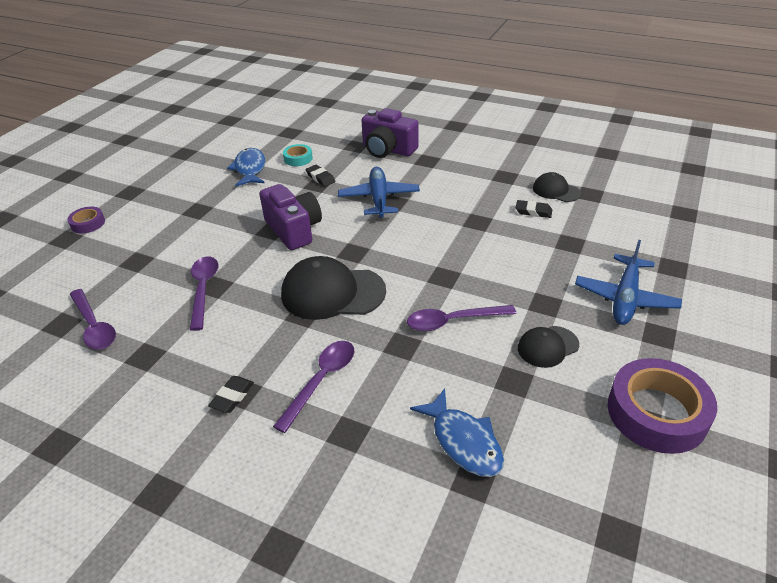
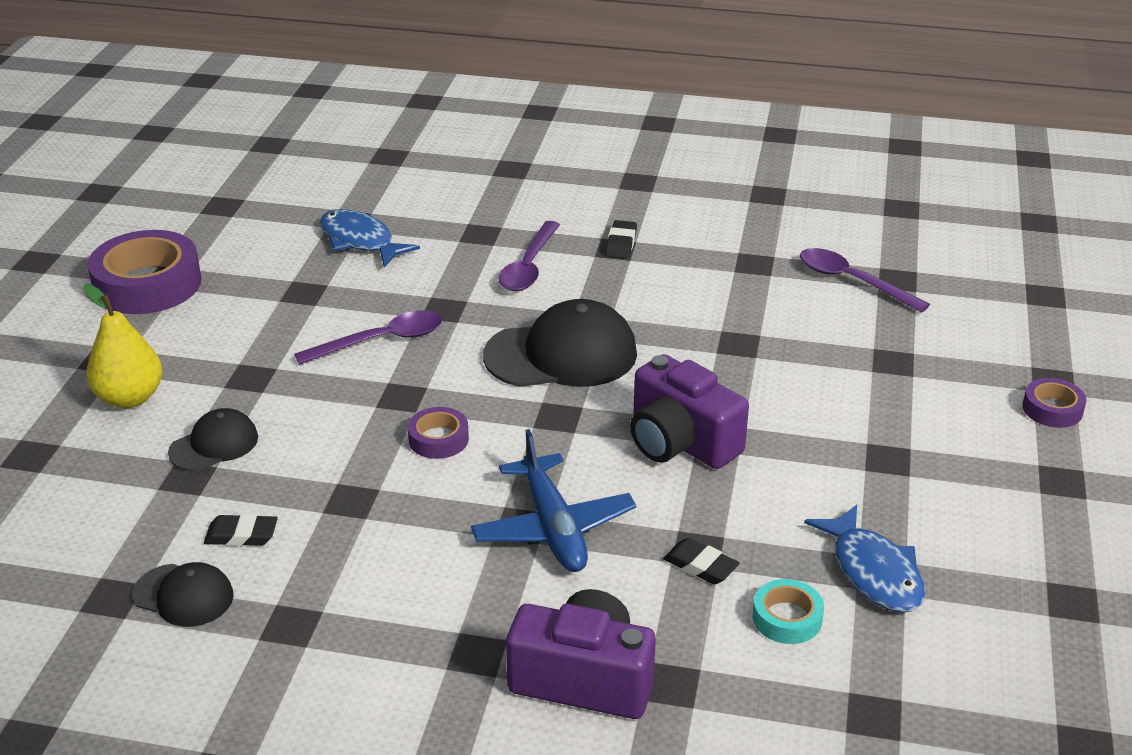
camera: 165 degrees right, 5 degrees down
purple spoon [190,256,218,331] -> none
black cap [518,326,579,368] -> black cap moved to [168,408,258,471]
blue plane [575,240,682,325] -> yellow pear [83,284,163,408]
none -> purple tape [408,407,469,459]

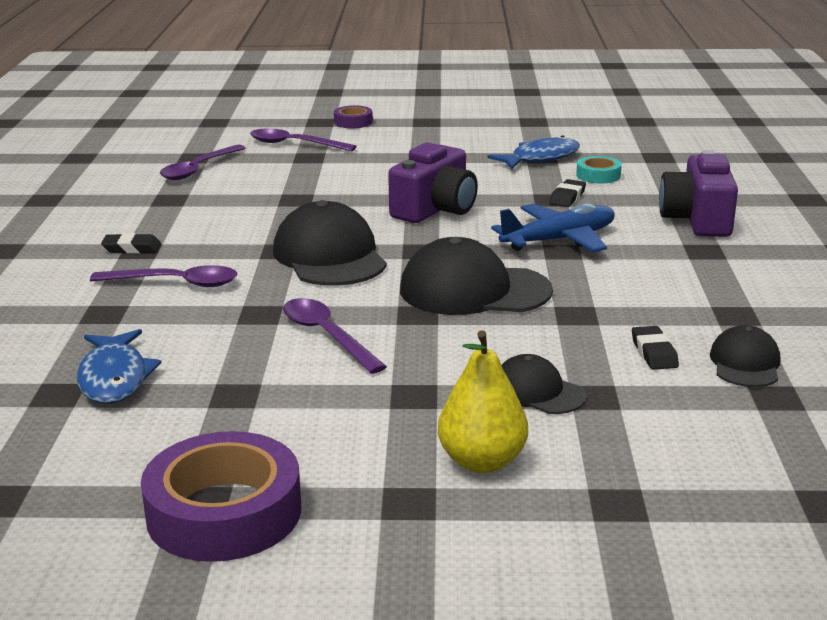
camera: 100 degrees left, 10 degrees down
blue fish [320,209,420,267] -> blue fish turned 45 degrees counterclockwise [77,329,161,404]
purple tape [408,407,469,459] -> black cap [400,237,553,315]
none -> purple spoon [250,128,357,151]

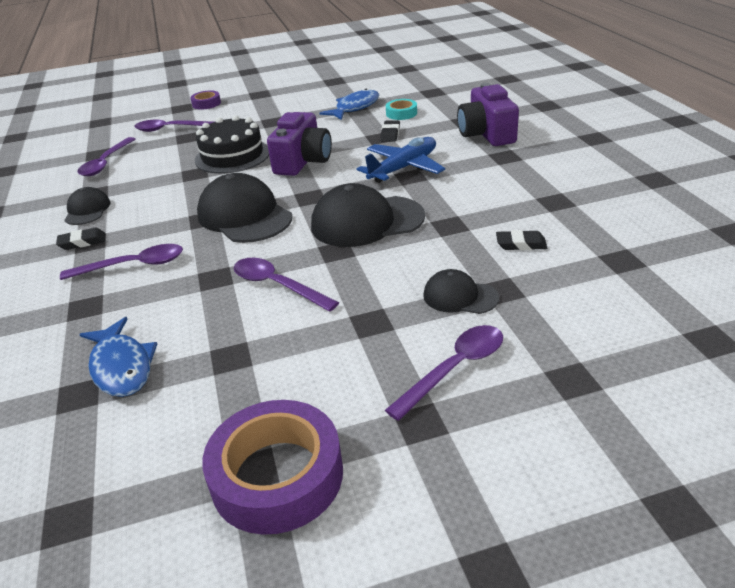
camera: 15 degrees left, 10 degrees up
yellow pear [438,330,528,473] -> purple spoon [385,325,503,421]
black eraser [632,326,679,370] -> black eraser turned 60 degrees counterclockwise [496,230,547,250]
black cap [710,325,780,387] -> black cap moved to [64,187,111,225]
none -> black cake [195,115,269,173]

